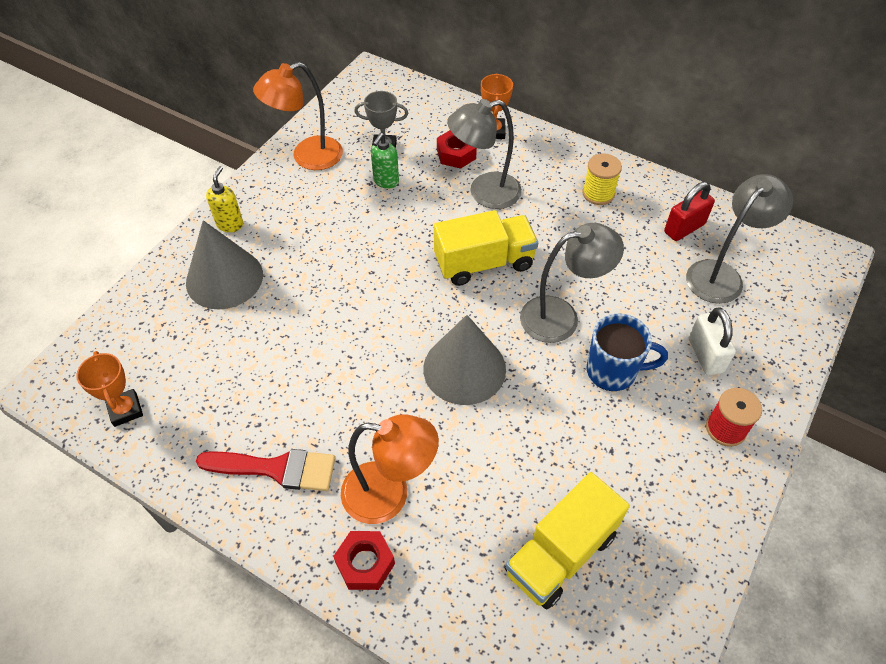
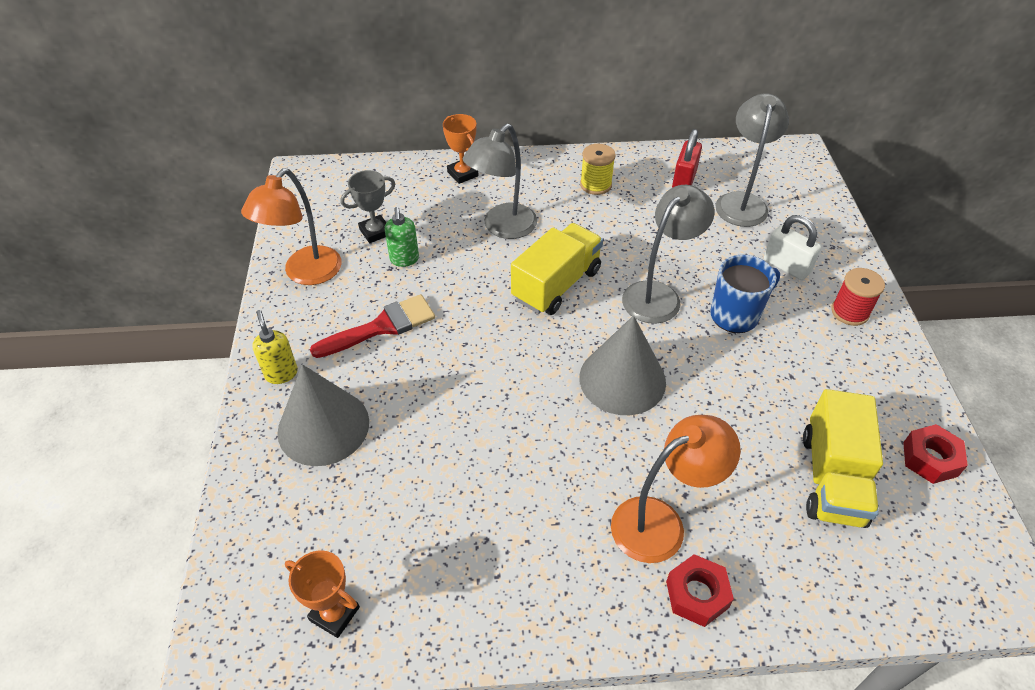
camera: 35 degrees left, 5 degrees down
red brush [196,449,335,491] -> red brush moved to [310,294,435,358]
red nut [437,130,477,169] -> red nut moved to [903,424,968,484]

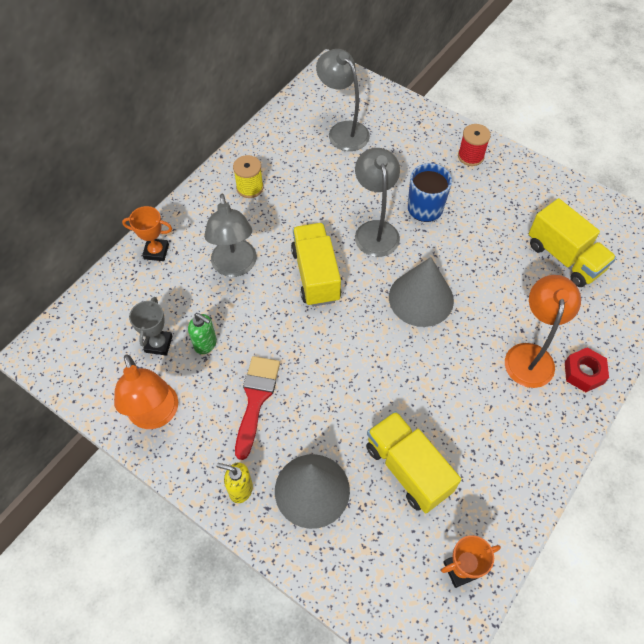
camera: 50 degrees left, 10 degrees up
red padlock [672,129,702,188] -> none
white padlock [764,215,821,280] -> none
red nut [903,424,968,484] -> none
none -> yellow truck [366,411,461,513]

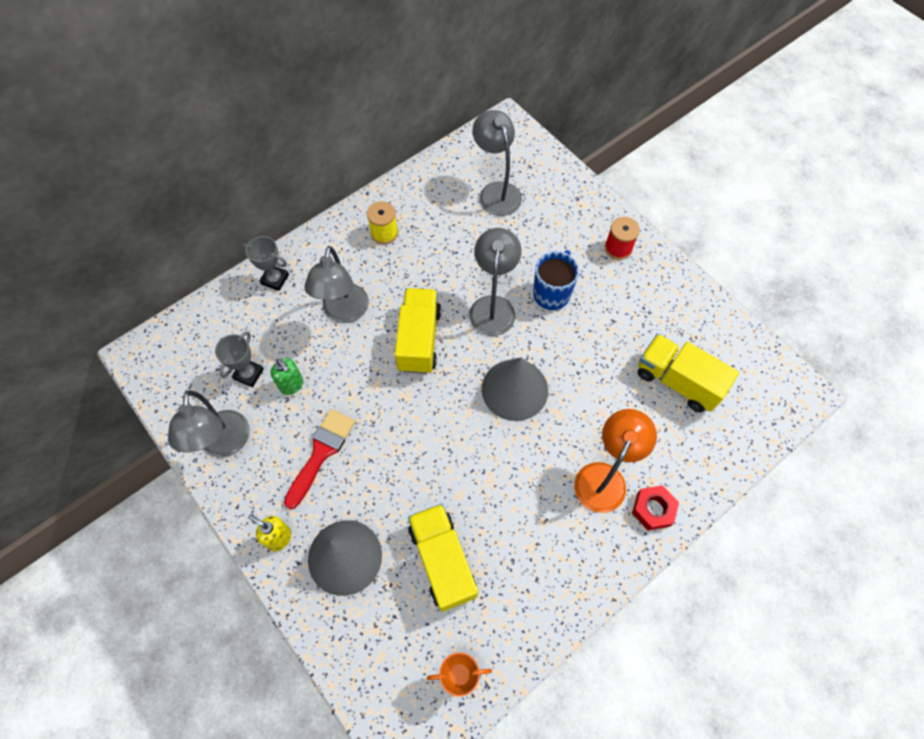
camera: 15 degrees right, 5 degrees up
orange lamp [114,354,178,429] -> grey lamp [168,390,250,457]
orange trophy [122,206,172,261] -> grey trophy [241,236,289,291]
yellow truck [528,198,616,287] -> yellow truck turned 150 degrees clockwise [638,334,739,412]

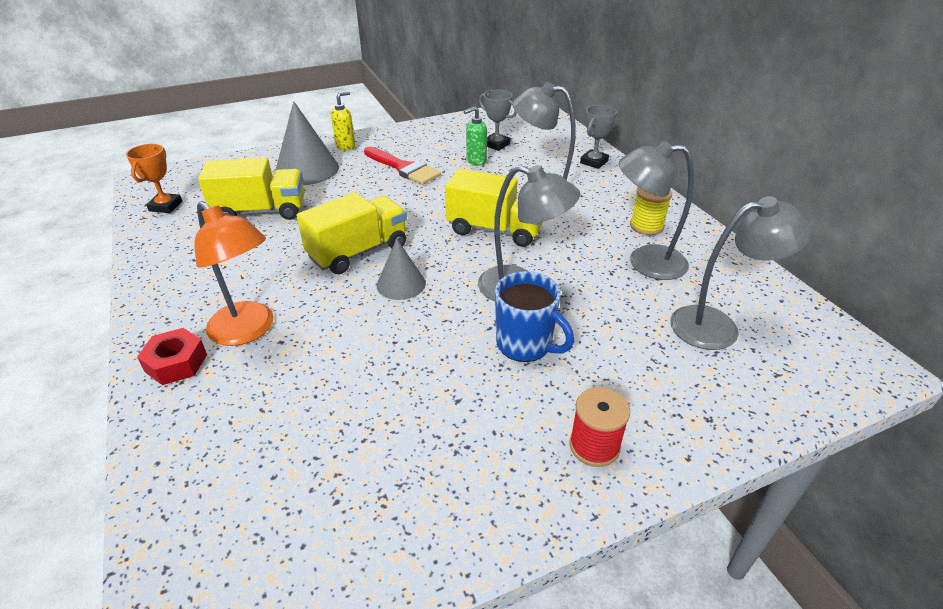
camera: 105 degrees right, 25 degrees down
grey lamp [168,390,250,457] -> grey lamp moved to [619,141,694,280]
grey cone [482,357,548,421] -> grey cone [377,239,426,300], size x0.60
yellow truck [638,334,739,412] -> yellow truck moved to [296,192,407,274]

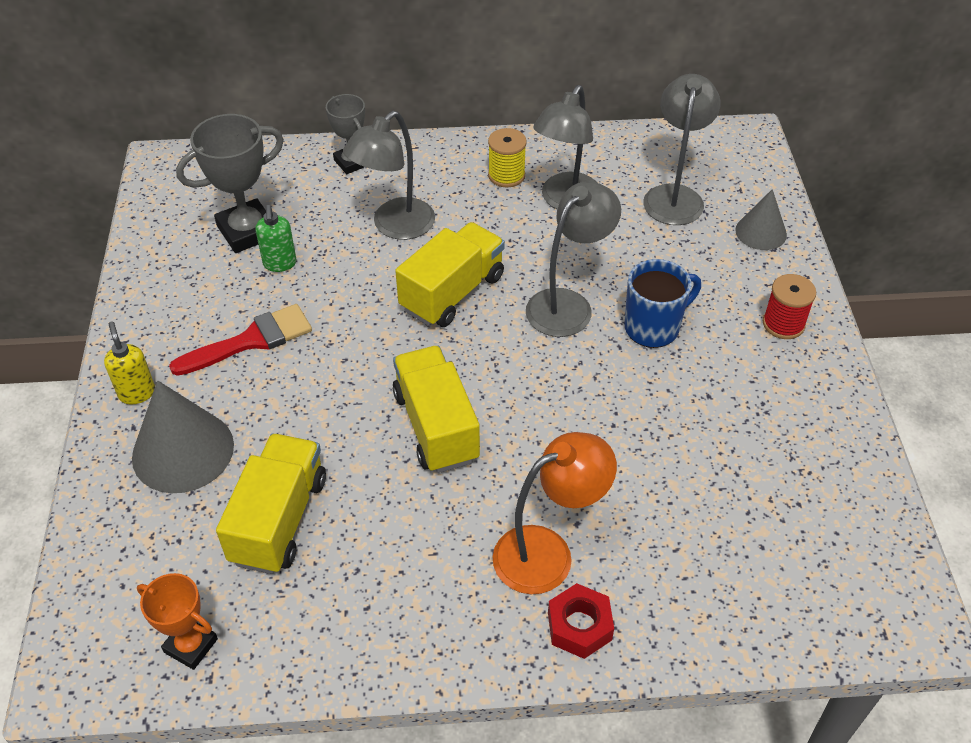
camera: 70 degrees left, 10 degrees up
grey cone [377,239,426,300] -> grey cone moved to [735,189,787,250]
grey trophy [479,90,517,151] -> grey trophy [176,114,284,253], size x1.64

